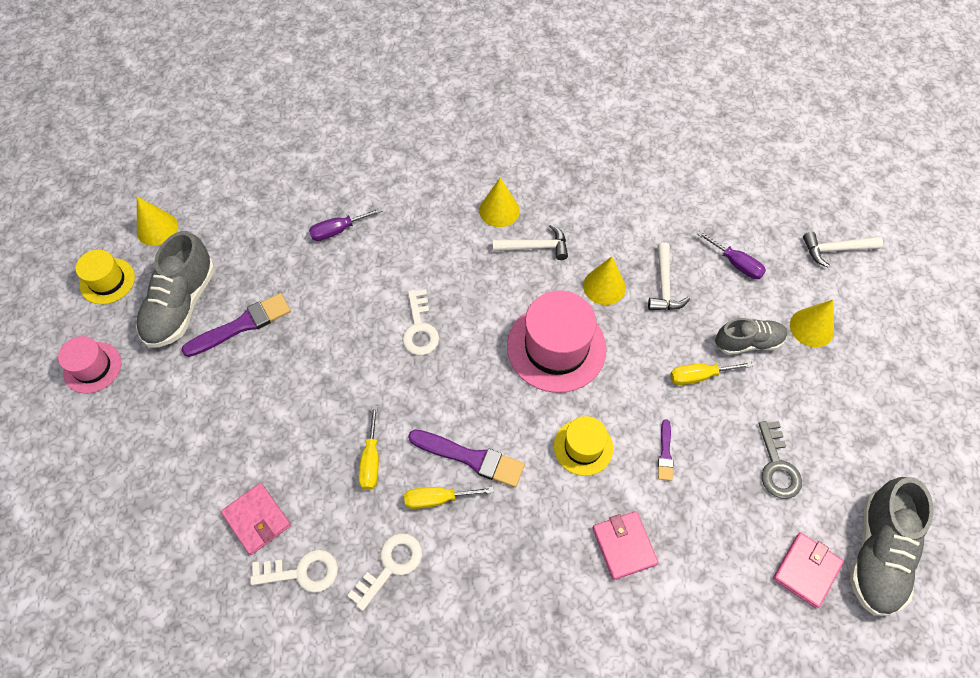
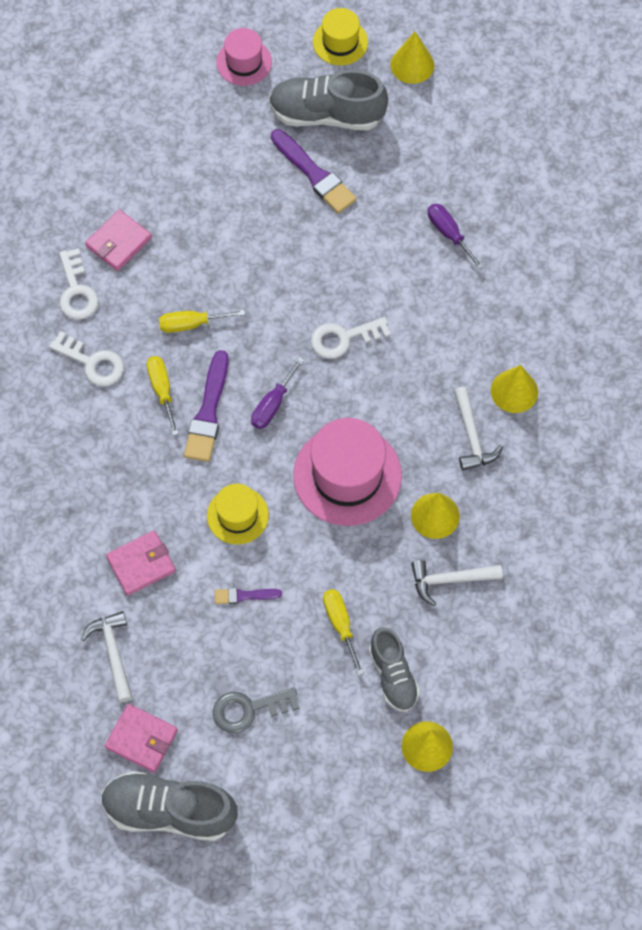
camera: 80 degrees right, 5 degrees up
purple screwdriver [697,231,766,279] -> purple screwdriver moved to [251,357,304,429]
white hammer [803,232,883,268] -> white hammer moved to [81,611,133,703]

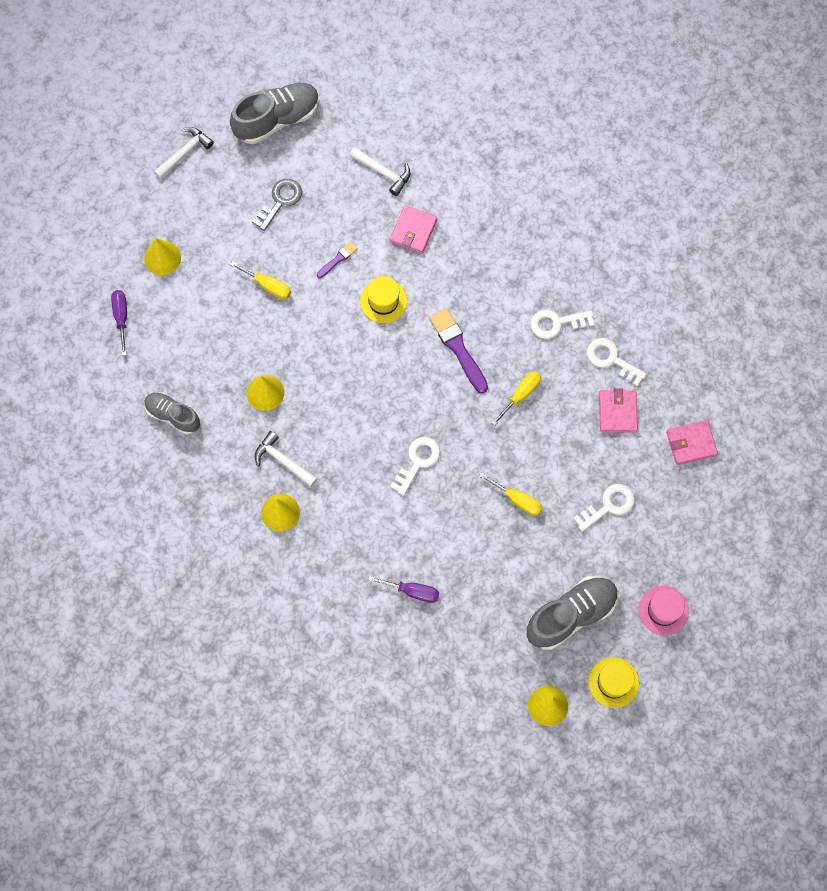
camera: 140 degrees right, 5 degrees up
pink wallet [105,704,178,773] -> pink wallet moved to [666,420,718,465]
yellow screwdriver [147,356,179,436] -> yellow screwdriver moved to [479,472,542,516]
purple screwdriver [251,357,304,429] -> purple screwdriver moved to [111,290,127,356]
purple brush [271,129,357,214] -> none
pink hat [293,418,402,526] -> none
grey shoe [369,627,420,712] -> grey shoe moved to [144,392,200,435]
white hammer [411,560,503,606] -> white hammer moved to [154,127,214,179]
none -> white key [573,484,635,532]

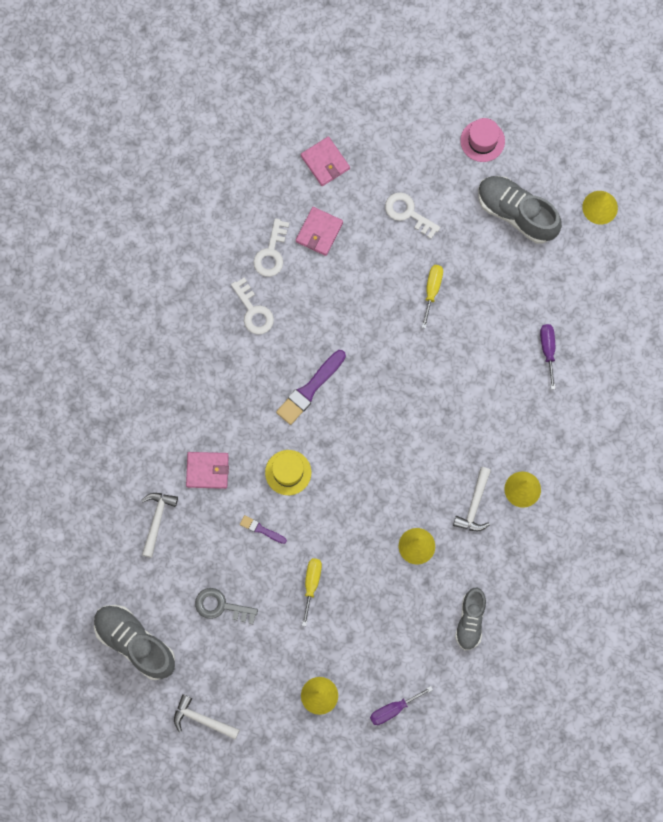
camera: 110 degrees left, 5 degrees up
white key [390,437,440,496] -> none
yellow screwdriver [491,372,541,426] -> none
yellow hat [588,657,639,708] -> none
pink wallet [599,388,638,433] -> pink wallet turned 45 degrees counterclockwise [296,207,343,256]

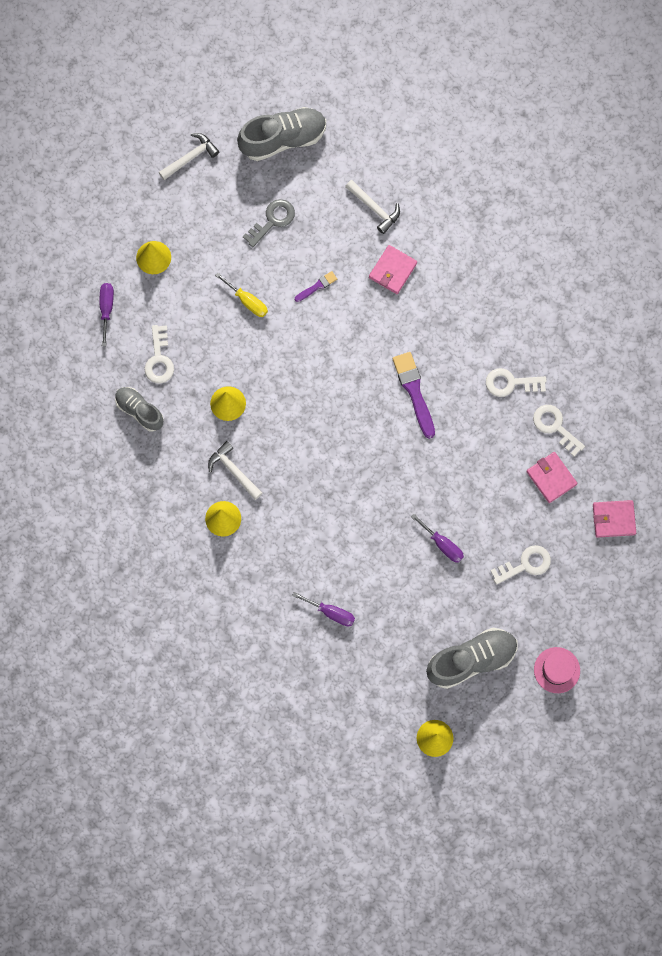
camera: 120 degrees right, 0 degrees up
yellow hat [265,450,311,495] -> none
yellow screwdriver [422,265,443,328] -> purple screwdriver [411,514,464,563]
none -> white key [144,325,174,384]

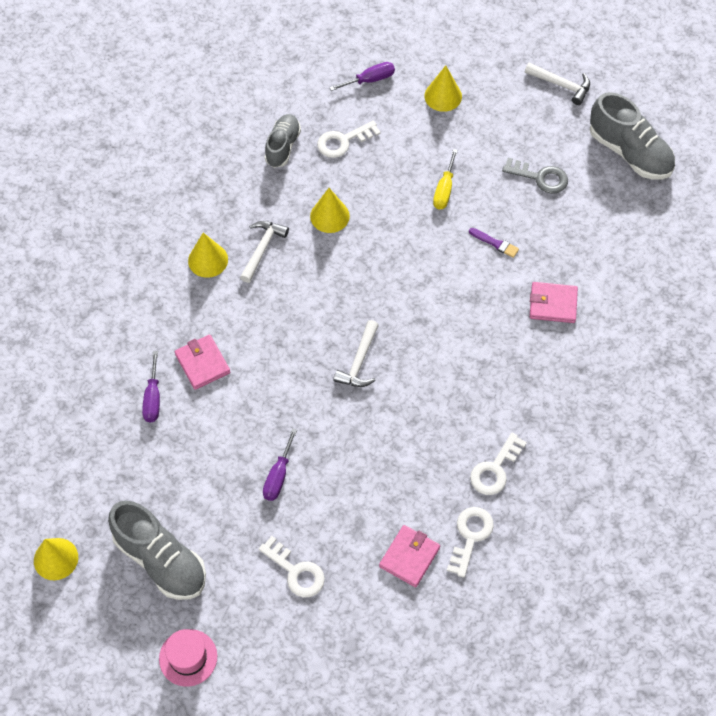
camera: 65 degrees right, 15 degrees down
white hammer [345,180,400,234] -> white hammer moved to [333,320,379,387]
purple brush [392,352,435,439] -> none
white key [486,368,547,397] -> white key turned 120 degrees counterclockwise [470,433,527,495]
pink wallet [593,500,636,538] -> pink wallet moved to [175,335,230,390]

